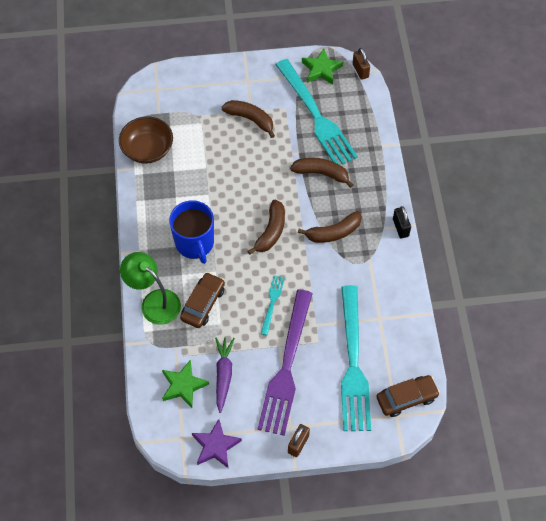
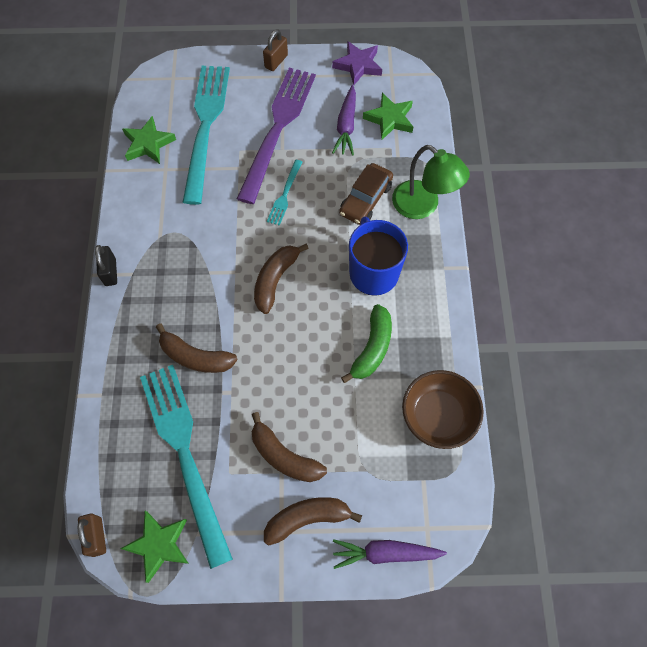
camera: 175 degrees left, 5 degrees up
brown banana [298,211,362,243] -> brown banana moved to [264,497,362,546]
brown car [376,375,440,417] -> none
none -> green star [122,116,176,164]
none -> purple carrot [333,539,447,569]
none -> green banana [341,304,392,383]

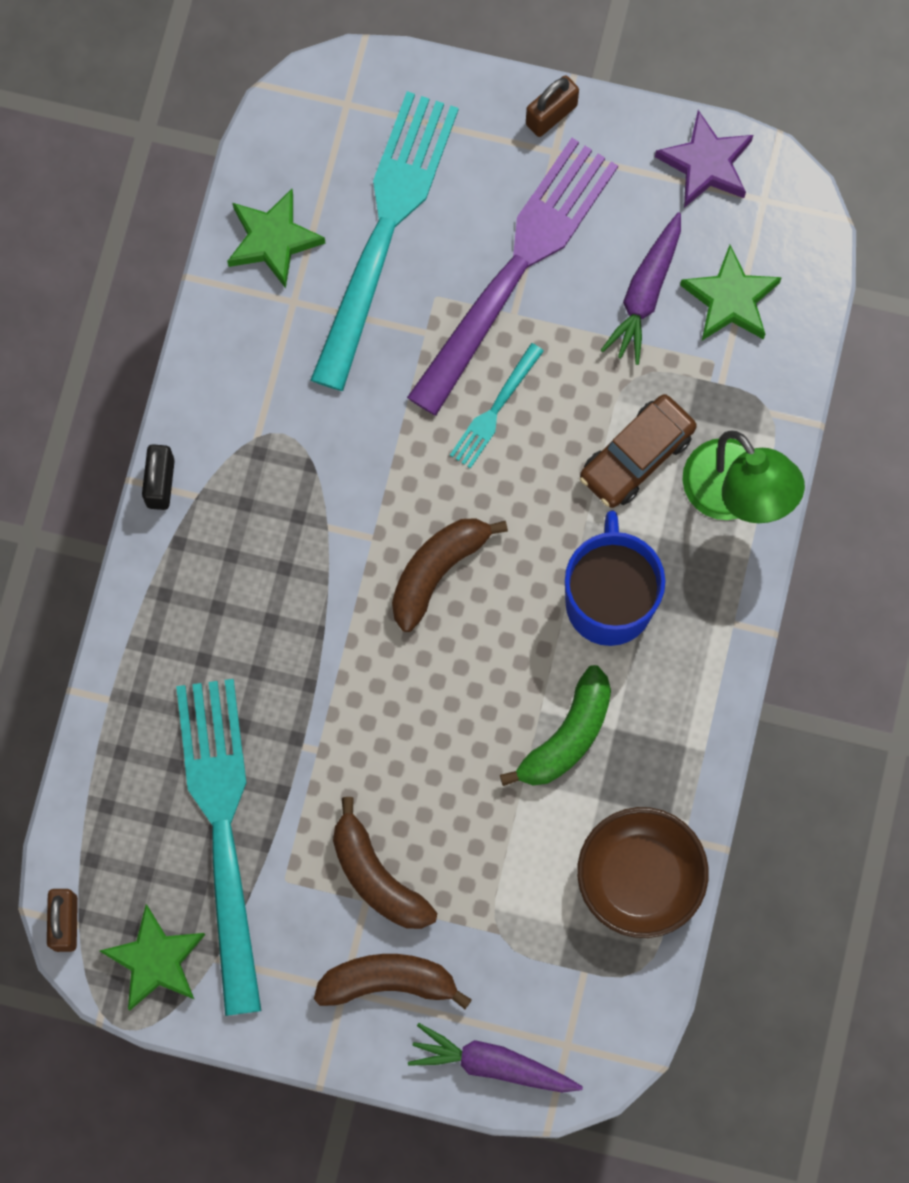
camera: 15 degrees right, 10 degrees up
brown banana [156,323,238,373] -> none

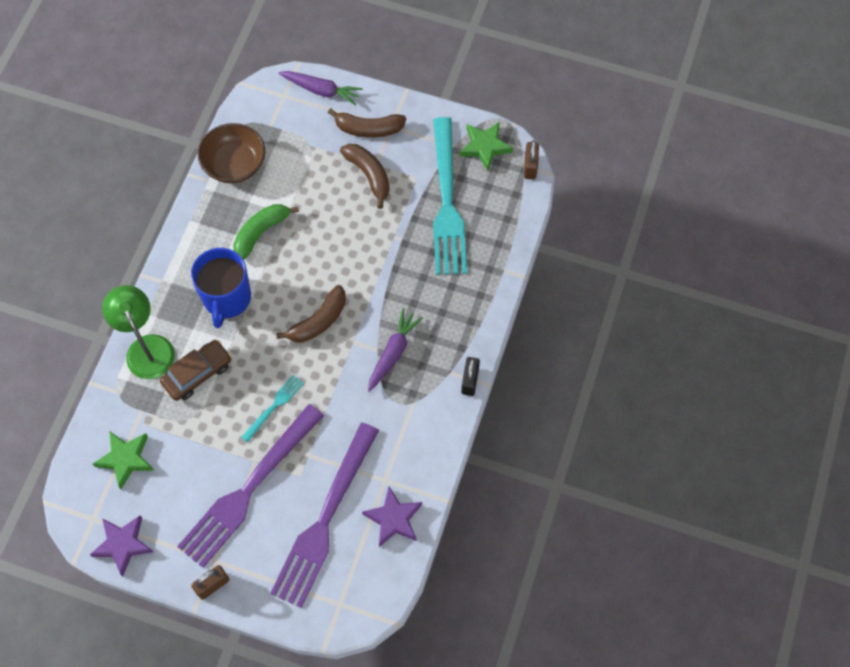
camera: 175 degrees left, 10 degrees down
green star [227,189,326,288] -> purple star [362,487,422,547]
turquoise fork [311,91,459,391] -> purple fork [270,422,379,608]
purple carrot [601,212,681,365] -> purple carrot moved to [368,308,423,392]

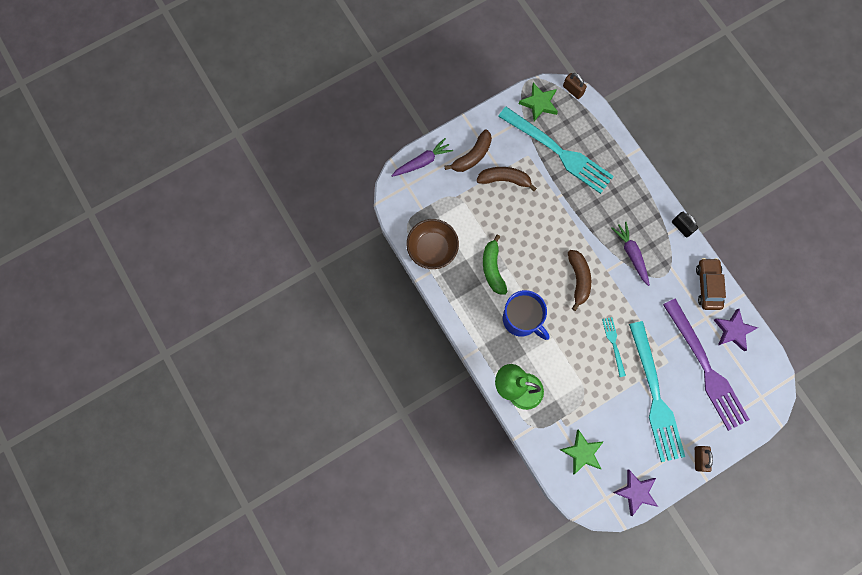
camera: 50 degrees left, 10 degrees up
brown car [160,340,232,401] -> brown car moved to [696,258,726,310]
purple fork [177,404,324,568] -> turquoise fork [629,321,685,462]

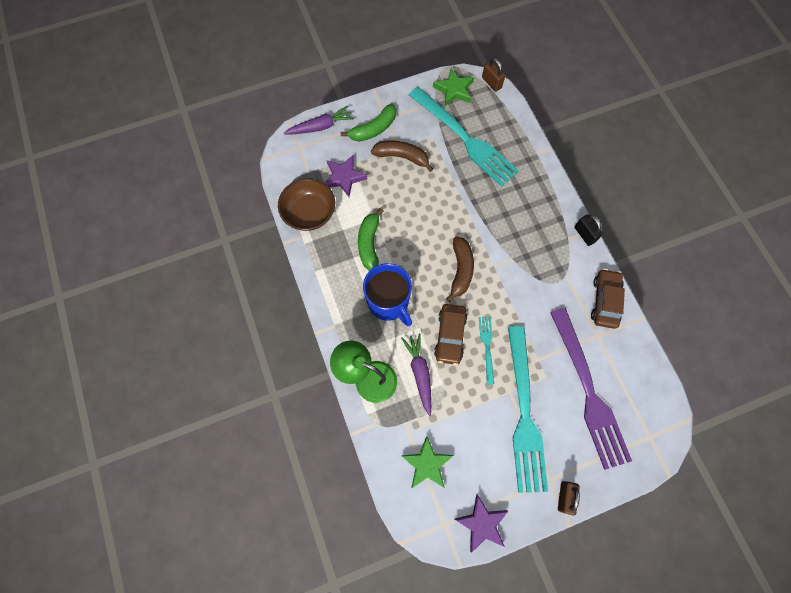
camera: 10 degrees right, 5 degrees down
brown banana [445,129,492,172] -> green banana [341,104,396,142]
purple carrot [612,221,650,286] -> purple carrot moved to [401,333,431,416]
purple star [714,309,758,351] -> purple star moved to [325,155,367,197]
none -> brown car [434,304,467,365]

